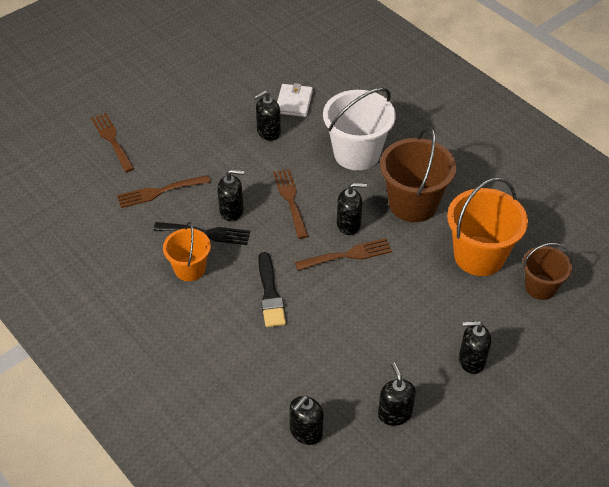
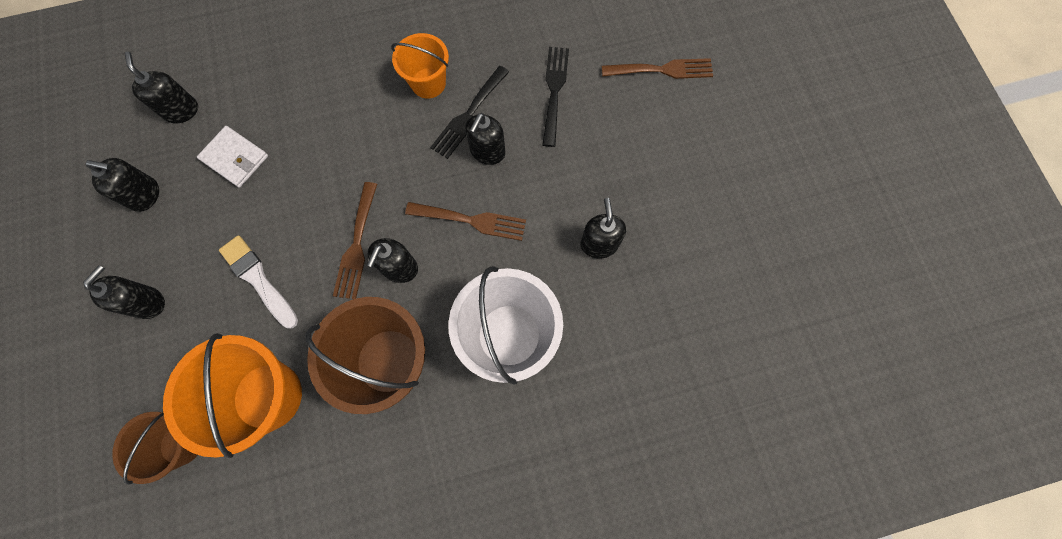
camera: 115 degrees right, 25 degrees up
brown fork [117,175,210,208] -> black fork [542,47,569,147]
black brush [258,252,286,327] -> none
white wallet [277,83,313,117] -> white wallet moved to [197,126,268,188]
none -> white brush [219,235,298,328]

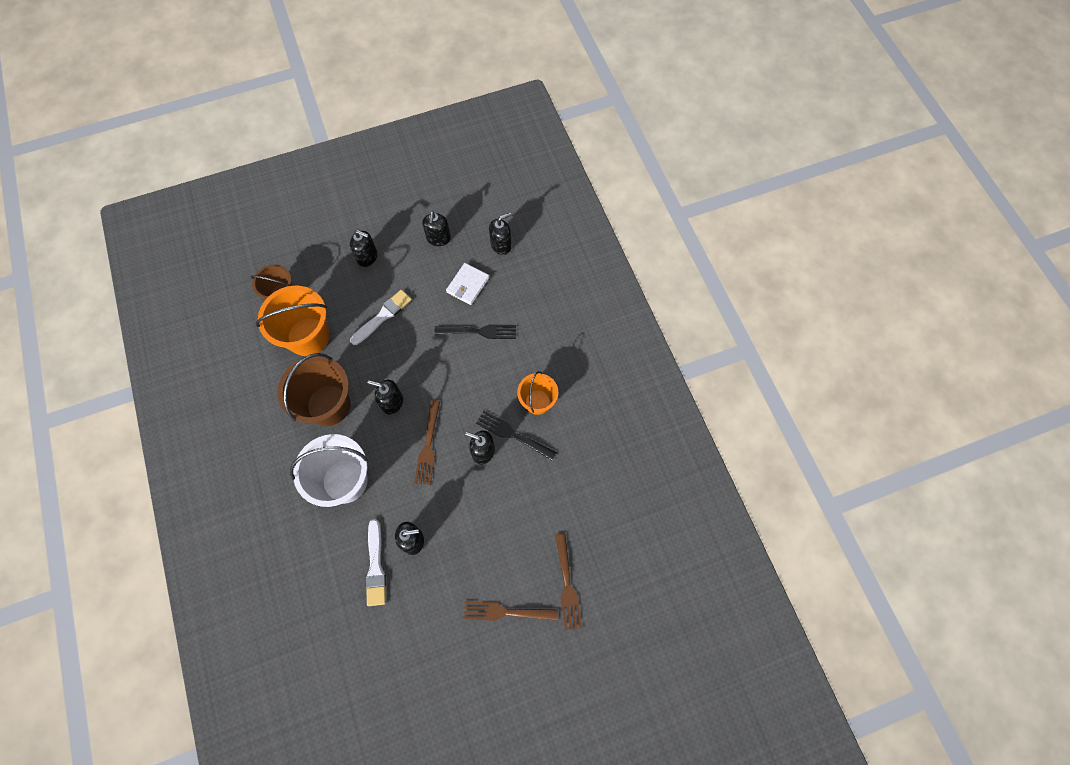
camera: 85 degrees right, 5 degrees down
brown fork [333,182,377,299] -> brown fork moved to [463,601,558,621]
black fork [542,47,569,147] -> black fork moved to [435,324,516,339]
none -> white brush [365,519,386,606]

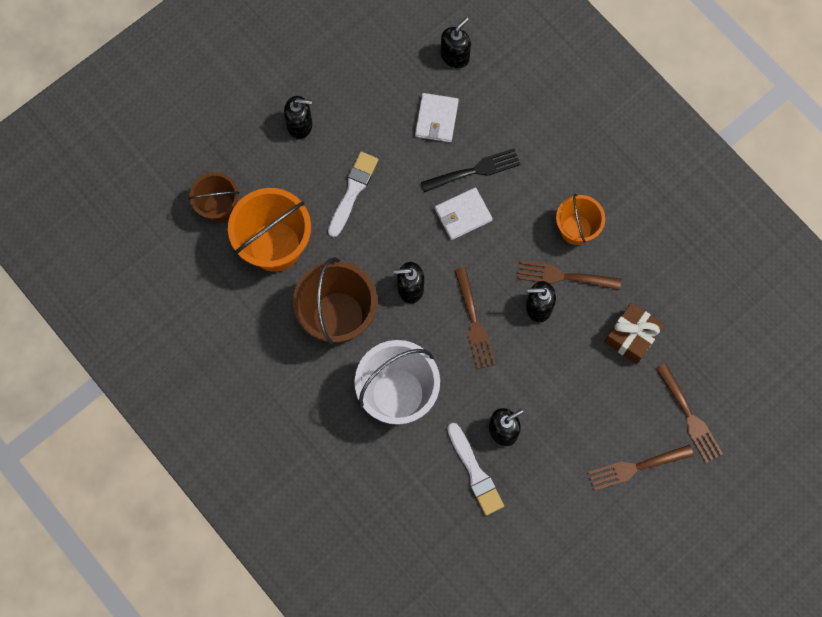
camera: 20 degrees left, 5 degrees up
black soap dispenser [422,211,451,246] -> none
black fork [476,411,557,460] -> brown fork [517,261,621,290]
none -> white wallet [435,187,493,240]
none -> brown gift [604,303,664,364]

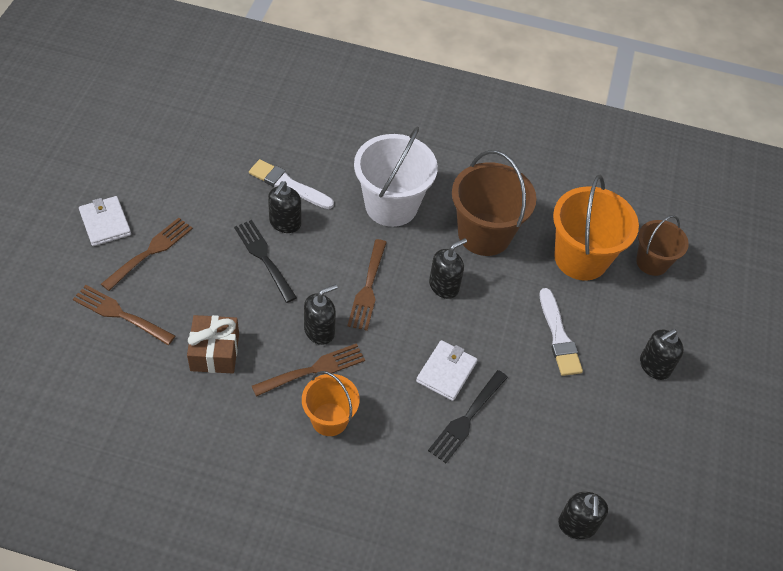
camera: 140 degrees right, 20 degrees down
white wallet [415,93,459,142] -> white wallet moved to [79,196,131,246]
brown fork [454,268,496,369] -> brown fork turned 120 degrees counterclockwise [347,239,387,331]
none -> black fork [234,220,297,303]

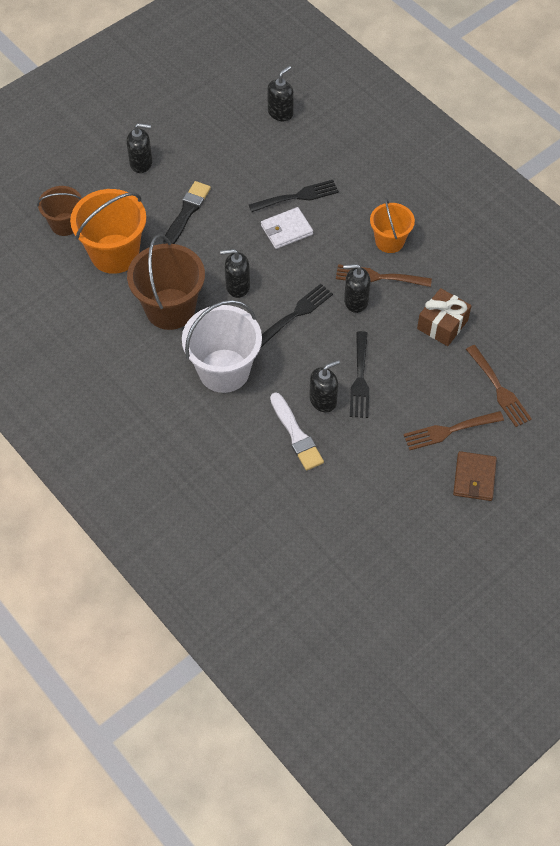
camera: 140 degrees left, 5 degrees up
white wallet [79,196,131,246] -> brown wallet [453,451,497,501]
brown fork [347,239,387,331] -> black fork [261,284,333,347]
white brush [540,288,583,376] -> black brush [163,181,211,244]

